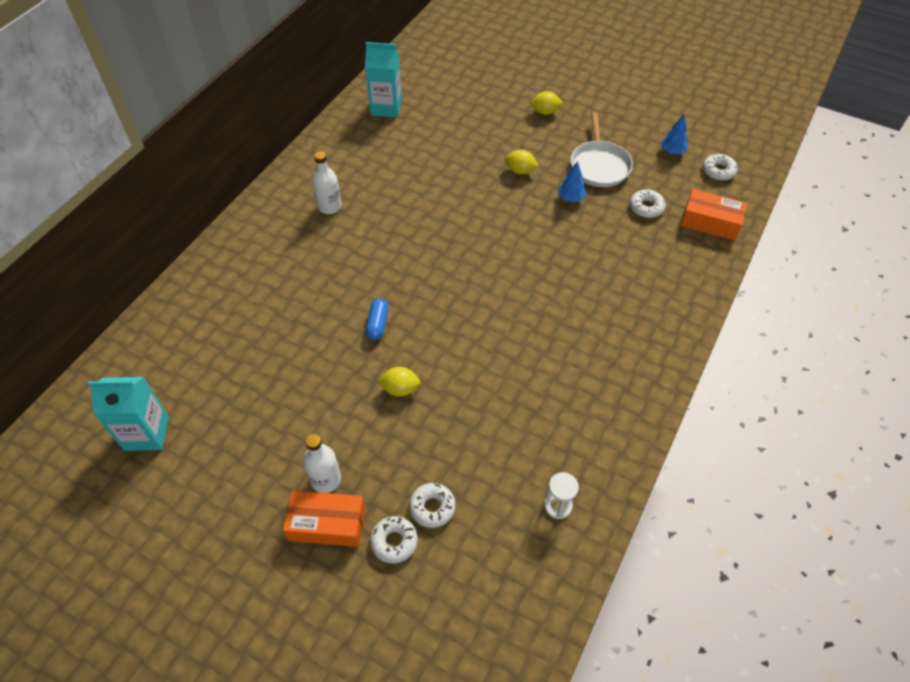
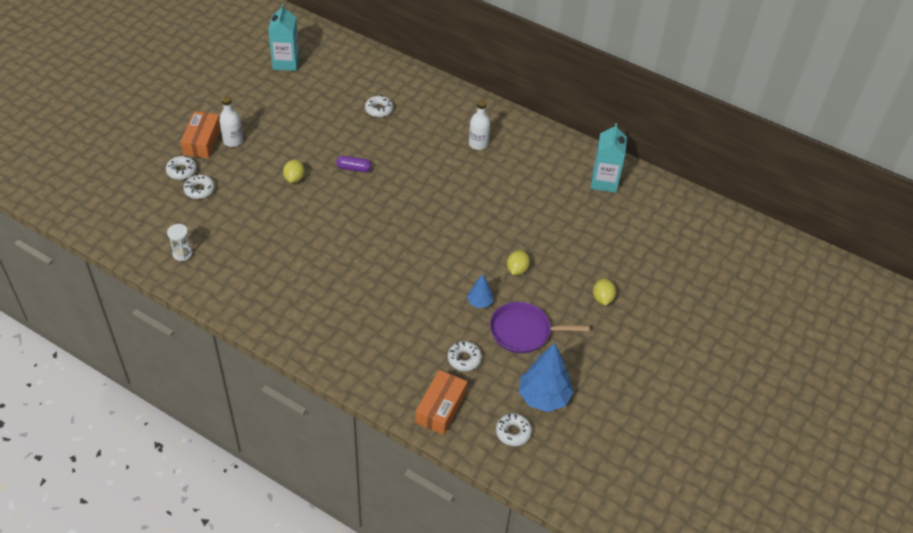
camera: 90 degrees right, 5 degrees down
blue capsule [366,299,388,340] -> purple capsule [336,156,372,172]
white pan [571,112,633,187] -> purple pan [490,302,590,353]
blue tree [661,114,688,154] -> blue tree [519,343,573,412], size x1.91
none -> white donut [365,95,393,117]

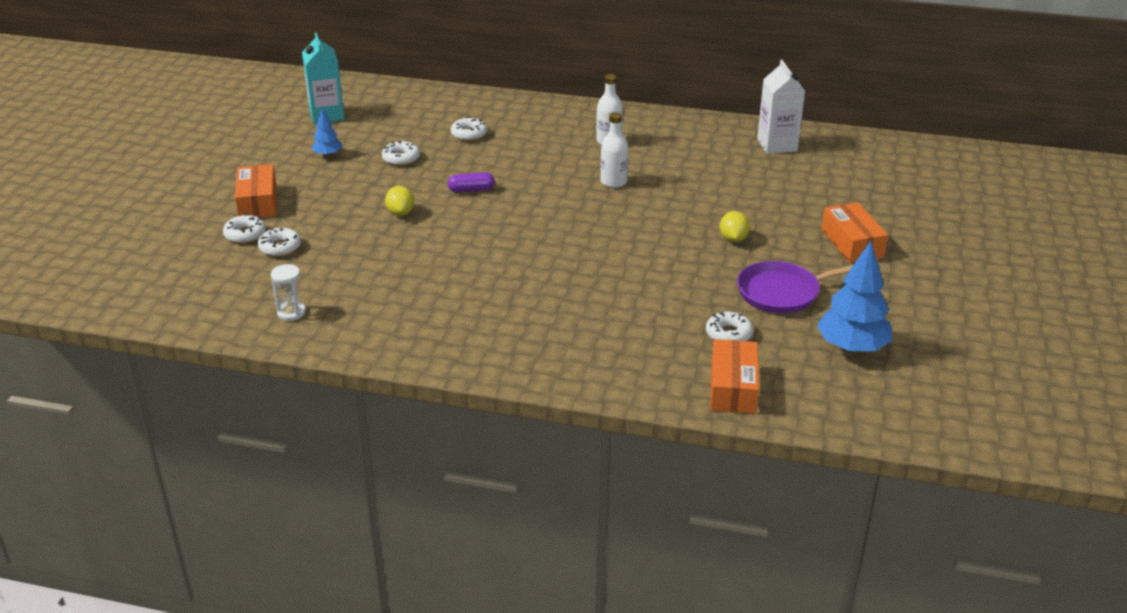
camera: 15 degrees left, 15 degrees down
white bottle [219,96,243,147] -> white bottle moved to [600,112,628,188]
blue tree [467,274,493,308] -> blue tree moved to [311,108,342,157]
white donut [496,413,532,446] -> white donut moved to [382,141,420,166]
turquoise carton [591,123,627,193] -> white carton [757,60,805,154]
yellow lemon [593,278,616,306] -> orange box [821,202,888,263]

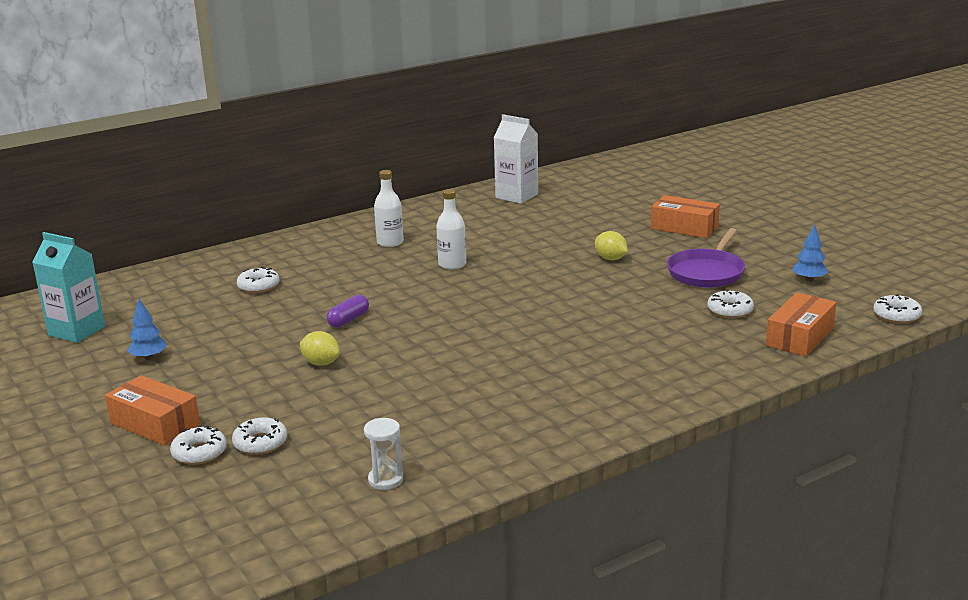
camera: 45 degrees left, 10 degrees down
white donut [382,141,420,166] -> white donut moved to [873,294,922,323]
orange box [710,339,759,414] -> orange box turned 75 degrees clockwise [766,292,836,357]
blue tree [817,240,892,353] -> blue tree [792,224,828,282], size x0.52

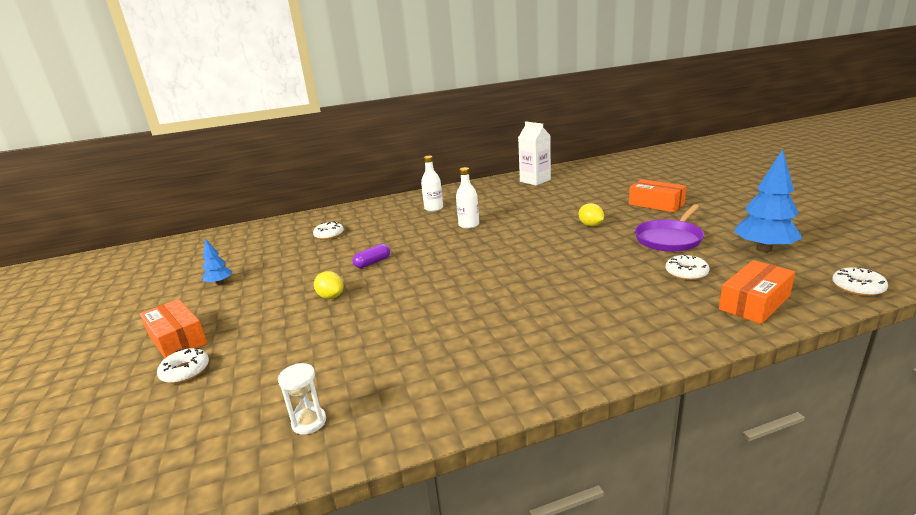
camera: 15 degrees right, 0 degrees up
turquoise carton [32,232,105,343] -> none
white donut [232,417,287,455] -> none
blue tree [792,224,828,282] -> blue tree [734,149,803,252], size x1.91

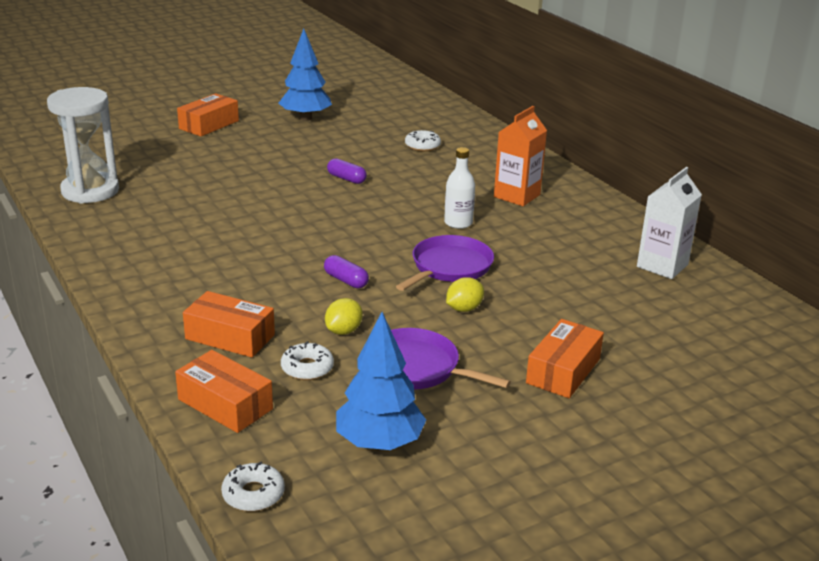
camera: 75 degrees right, 5 degrees up
white donut [157,348,209,383] -> none
blue tree [202,238,233,285] -> blue tree [278,28,332,120], size x1.91
white hourglass [278,363,326,435] -> white hourglass [47,87,119,204], size x2.28
yellow lemon [314,271,344,299] -> yellow lemon moved to [325,298,363,335]
white bottle [421,156,443,212] -> orange carton [494,106,547,206]
none -> orange box [183,291,275,358]
none -> purple capsule [324,255,369,288]
none -> purple pan [396,235,494,291]

